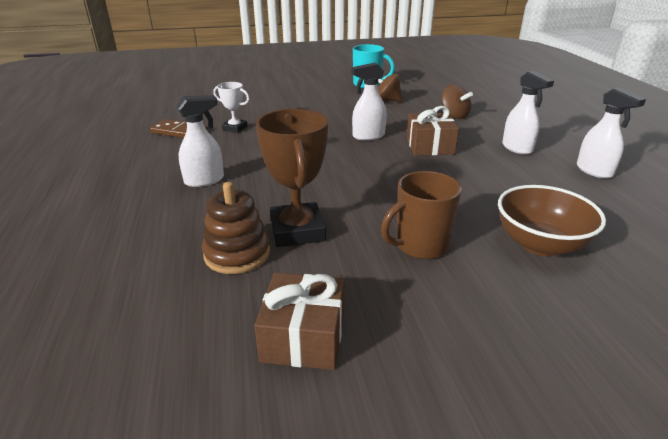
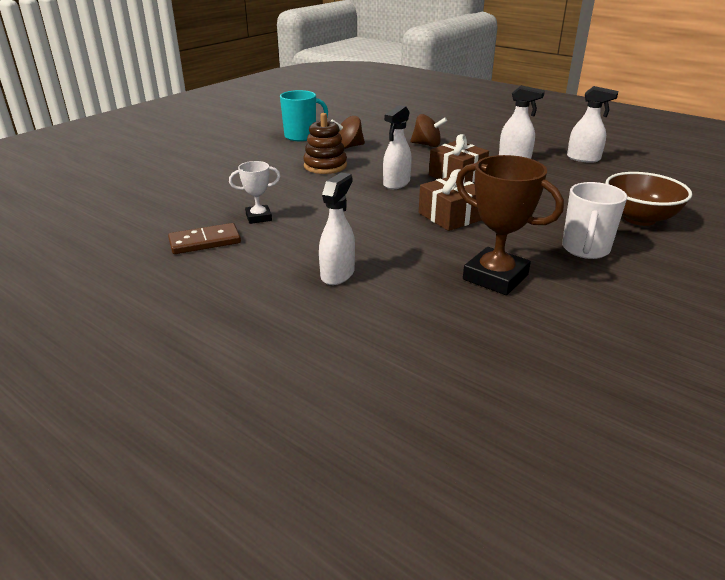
camera: 40 degrees left, 0 degrees up
brown stacking toy [202,182,270,274] -> brown stacking toy moved to [303,113,347,174]
brown gift [255,273,345,370] -> brown gift moved to [419,169,482,231]
brown mug [381,171,462,259] -> white mug [562,182,627,259]

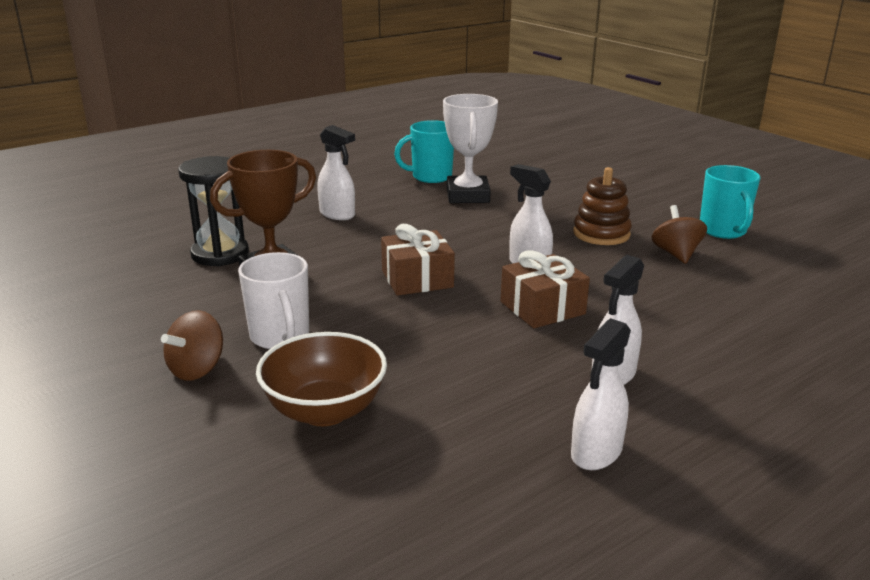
camera: 105 degrees right, 5 degrees down
brown domino [168,223,241,254] -> turquoise mug [394,120,454,183]
white trophy [229,161,281,224] -> white trophy [443,94,498,203], size x1.81
brown spinning top [410,114,447,147] -> brown spinning top moved to [161,310,223,381]
white mug [562,182,627,259] -> white mug turned 150 degrees counterclockwise [238,252,309,349]
none -> black hourglass [178,156,249,266]

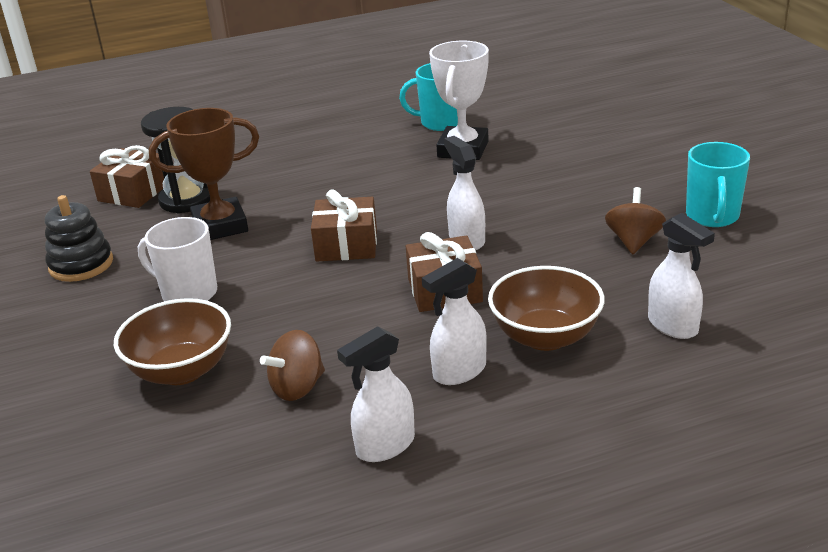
camera: 20 degrees right, 5 degrees up
brown spinning top [161,310,223,381] -> brown spinning top moved to [260,330,325,401]
white mug [238,252,309,349] -> white mug turned 120 degrees clockwise [138,217,217,301]
white spray bottle [317,125,355,220] -> white spray bottle moved to [648,213,715,339]
brown stacking toy [573,167,632,245] -> none
none -> black stacking toy [45,195,113,282]
none -> brown gift [90,145,164,208]
none -> brown bowl [488,266,605,351]

